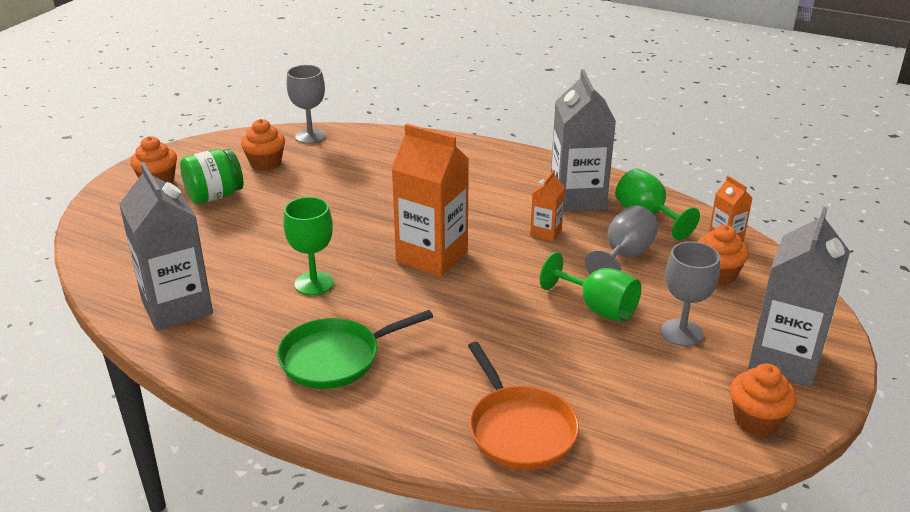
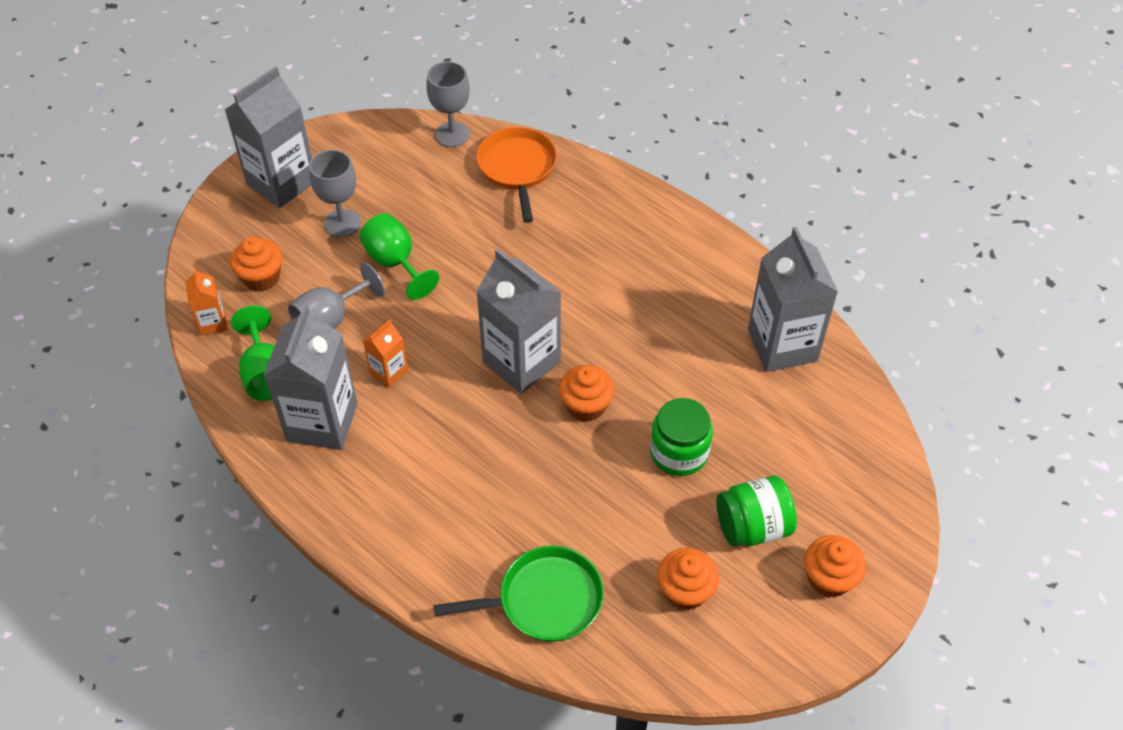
camera: 165 degrees left, 20 degrees up
green pan [277,310,433,389] -> green pan moved to [433,546,604,642]
green goblet [283,197,334,295] -> none
grey goblet [287,65,326,144] -> grey goblet moved to [426,61,470,147]
orange carton [392,124,469,277] -> grey carton [476,249,561,393]
orange cupcake [730,363,797,436] -> orange cupcake moved to [559,365,615,422]
none -> green jar [650,398,713,476]

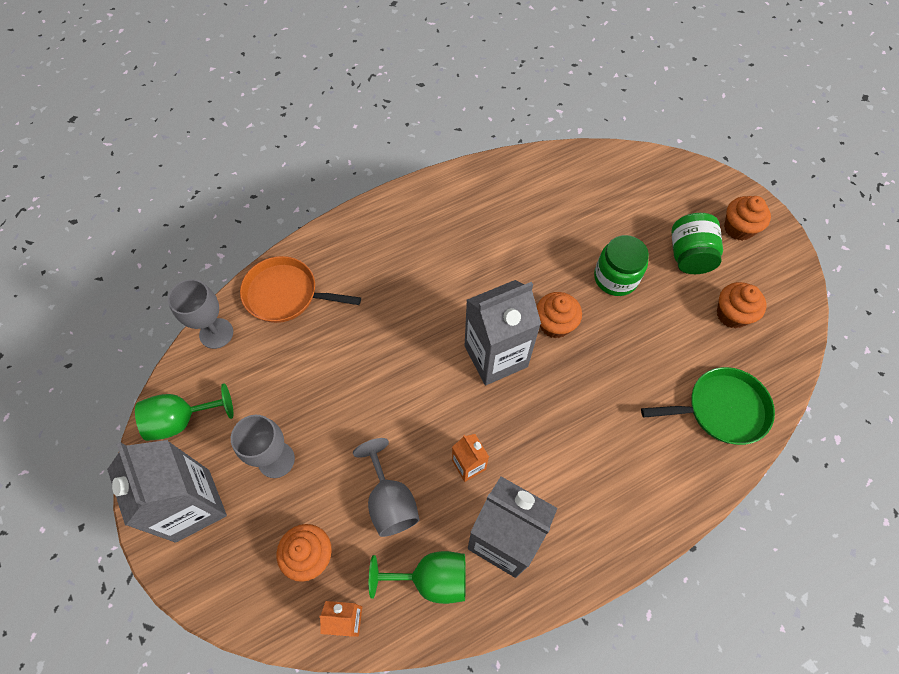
camera: 70 degrees left, 10 degrees up
green goblet [359,213,439,300] -> green goblet moved to [135,383,233,441]
green pan [433,546,604,642] -> green pan turned 75 degrees clockwise [641,367,775,445]
grey carton [748,226,838,372] -> none

